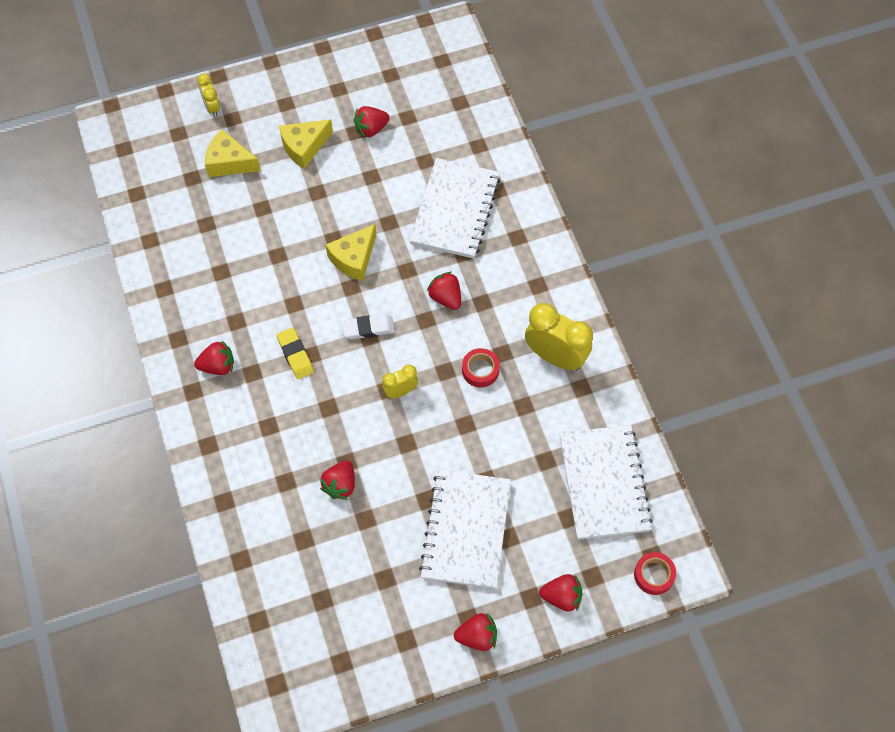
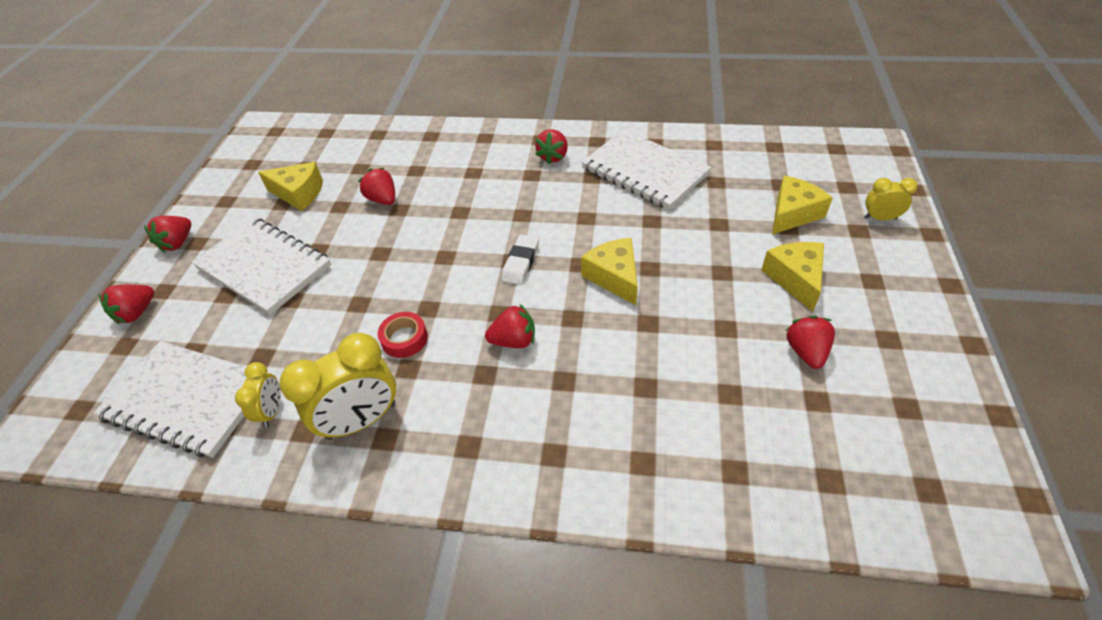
camera: 120 degrees right, 15 degrees down
yellow eraser [277,328,314,379] -> none
yellow clock [382,365,418,398] -> yellow clock moved to [235,362,281,428]
white notebook [409,158,501,259] -> white notebook moved to [581,129,711,210]
red tape [634,552,676,595] -> none
none -> yellow cheese [258,162,323,211]

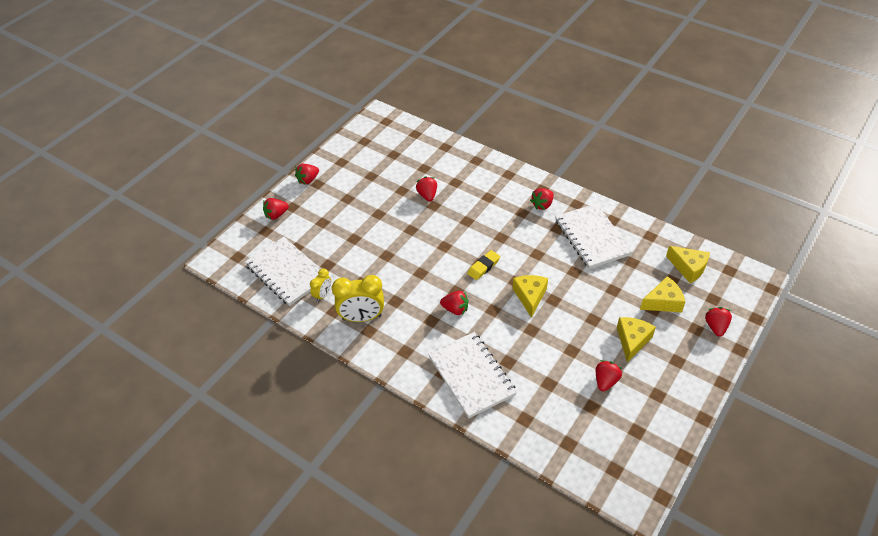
camera: 25 degrees right, 0 degrees up
white notebook [192,217,331,315] -> white notebook moved to [428,332,517,418]
yellow cheese [258,162,323,211] -> yellow cheese moved to [666,246,710,283]
red tape [378,312,428,358] -> none
white eraser [502,234,539,285] -> yellow eraser [467,250,500,280]
yellow clock [864,178,918,220] -> red strawberry [705,307,732,337]

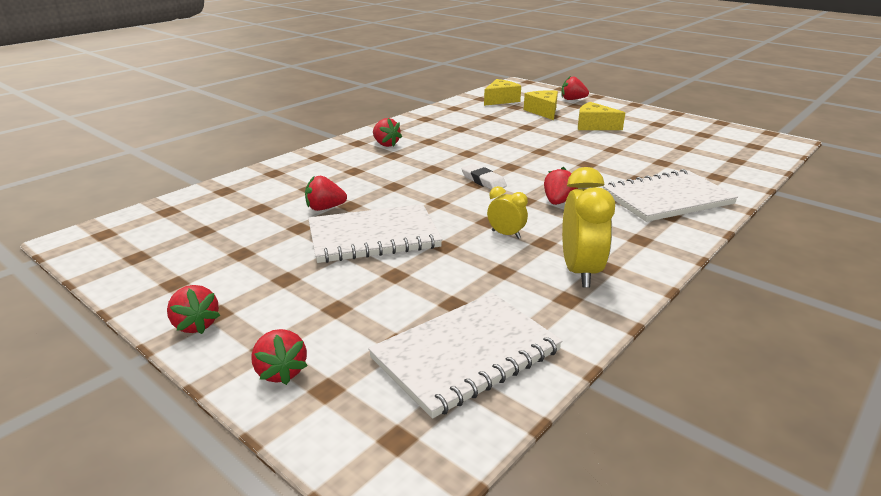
camera: 85 degrees left, 20 degrees down
yellow clock [310,268,331,302] -> yellow clock moved to [487,186,528,239]
yellow eraser [467,250,500,280] -> white eraser [462,164,507,189]
yellow cheese [512,275,548,318] -> none
white notebook [555,203,633,269] -> white notebook moved to [308,204,443,263]
red strawberry [596,360,622,391] -> none

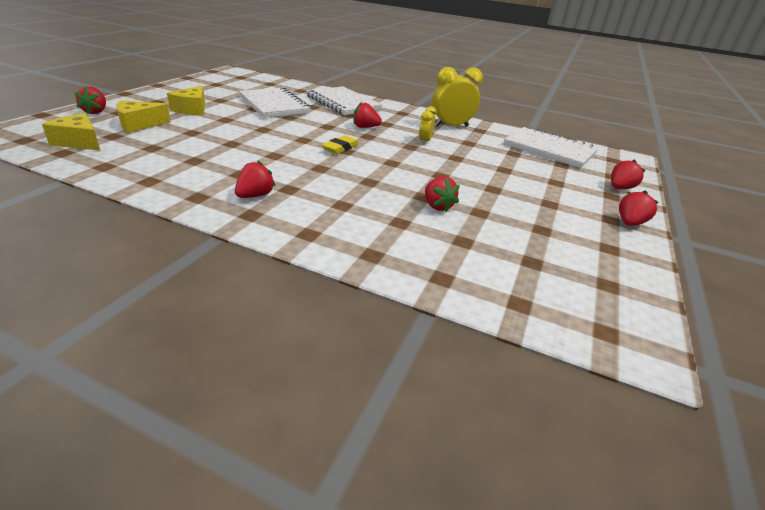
camera: 110 degrees left, 5 degrees up
white notebook [308,204,443,263] -> white notebook moved to [239,87,311,118]
white eraser [462,164,507,189] -> yellow eraser [322,135,359,154]

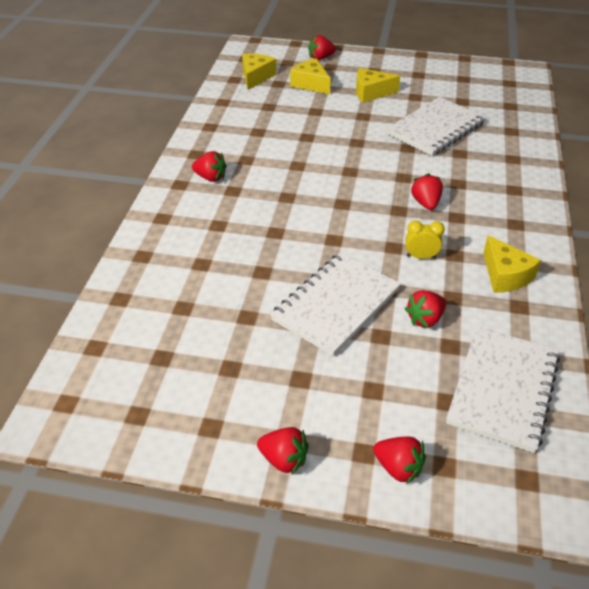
camera: 80 degrees right, 10 degrees up
white notebook [306,86,382,115] -> white notebook moved to [270,253,401,356]
yellow eraser [322,135,359,154] -> none
red strawberry [425,176,459,212] -> red strawberry moved to [405,290,446,328]
yellow clock [432,67,483,127] -> yellow cheese [483,235,541,293]

